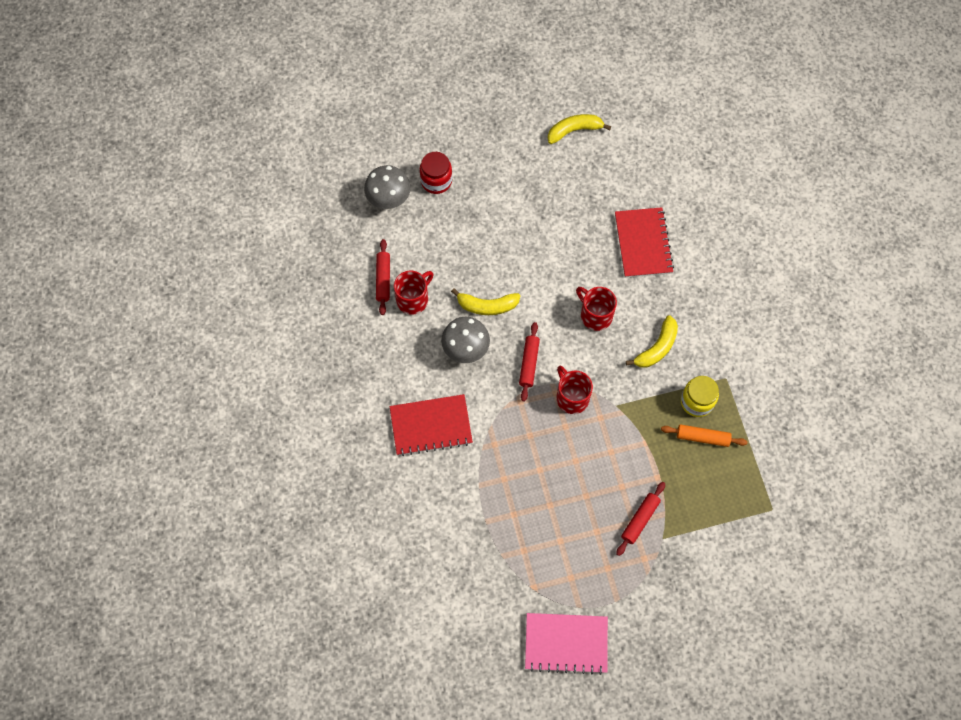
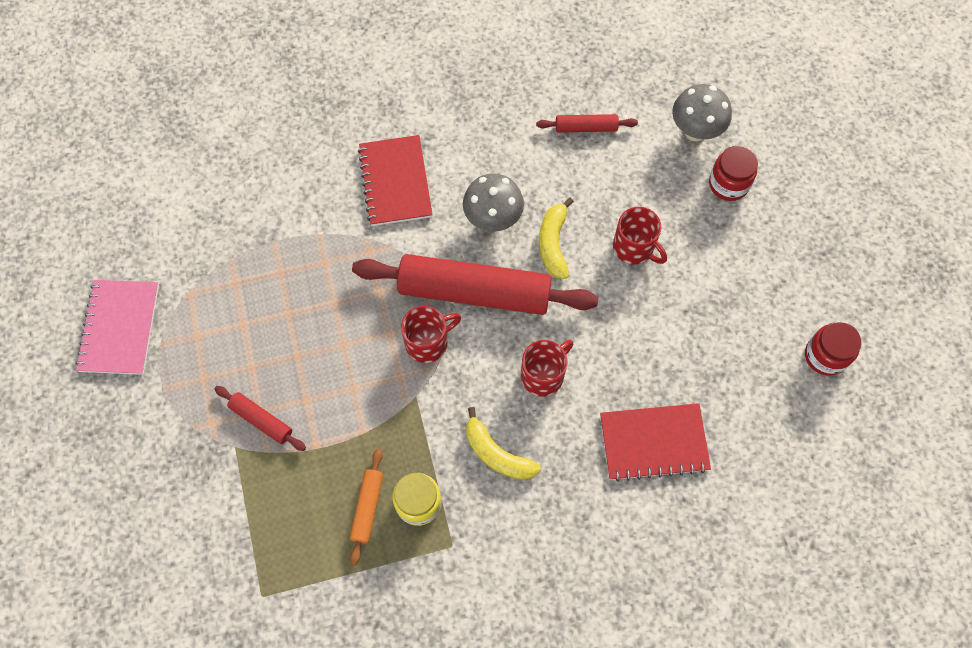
camera: 90 degrees right, 0 degrees up
red mug [394,271,433,315] -> red mug moved to [613,207,667,264]
red rolling pin [519,322,540,402] -> red rolling pin [352,254,598,315], size x2.27
yellow banana [548,114,611,144] -> red jar [805,322,862,376]

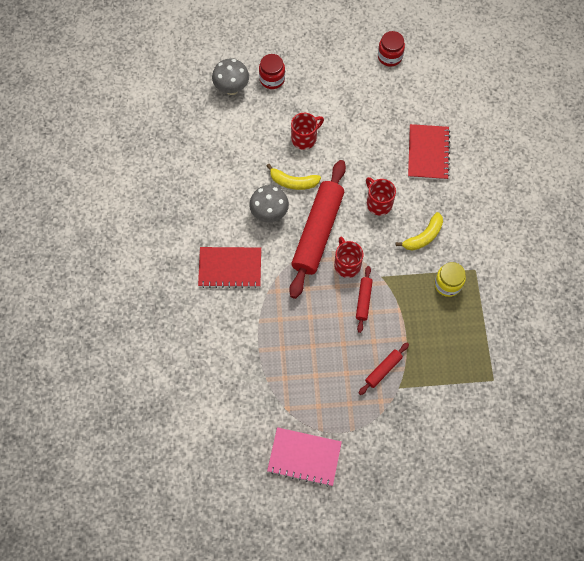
camera: 80 degrees left, 0 degrees up
orange rolling pin [350,449,383,565] -> none
red rolling pin [536,114,638,132] -> red rolling pin moved to [356,266,373,333]

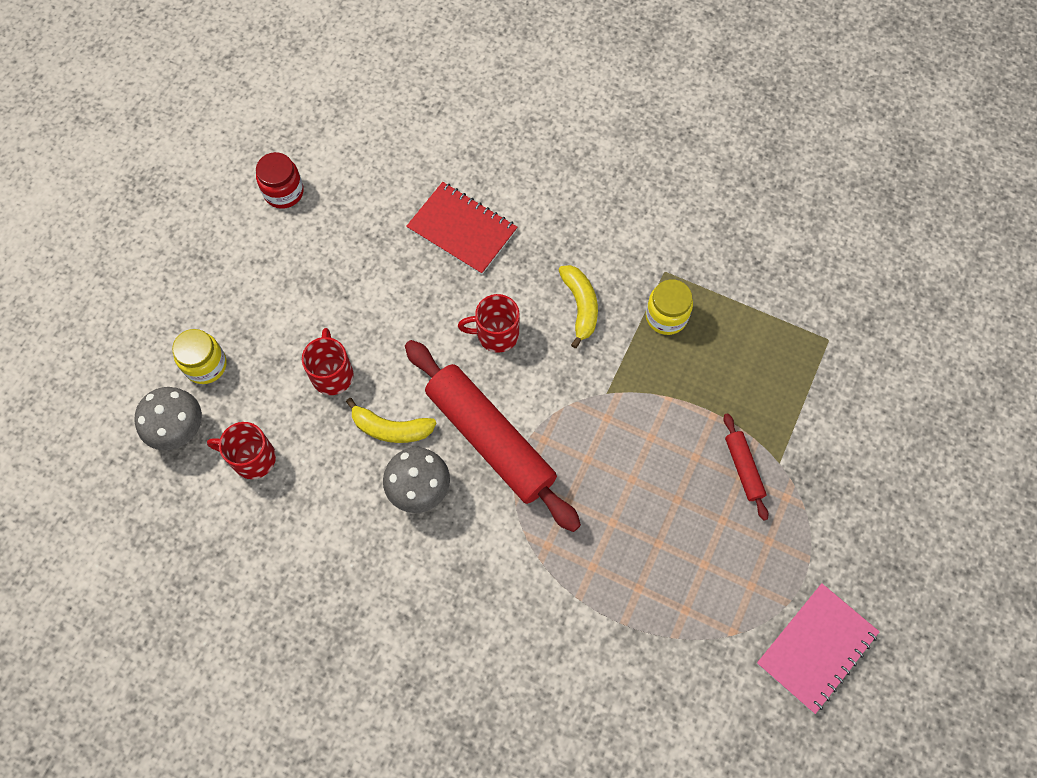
camera: 60 degrees left, 0 degrees up
red notebook [198,247,261,288] -> none
red jar [259,54,285,89] -> yellow jar [172,329,227,384]
yellow banana [267,164,321,190] -> yellow banana turned 60 degrees clockwise [346,398,436,443]
red mug [334,237,363,278] -> red mug moved to [207,422,276,479]
red rolling pin [356,266,373,333] -> none

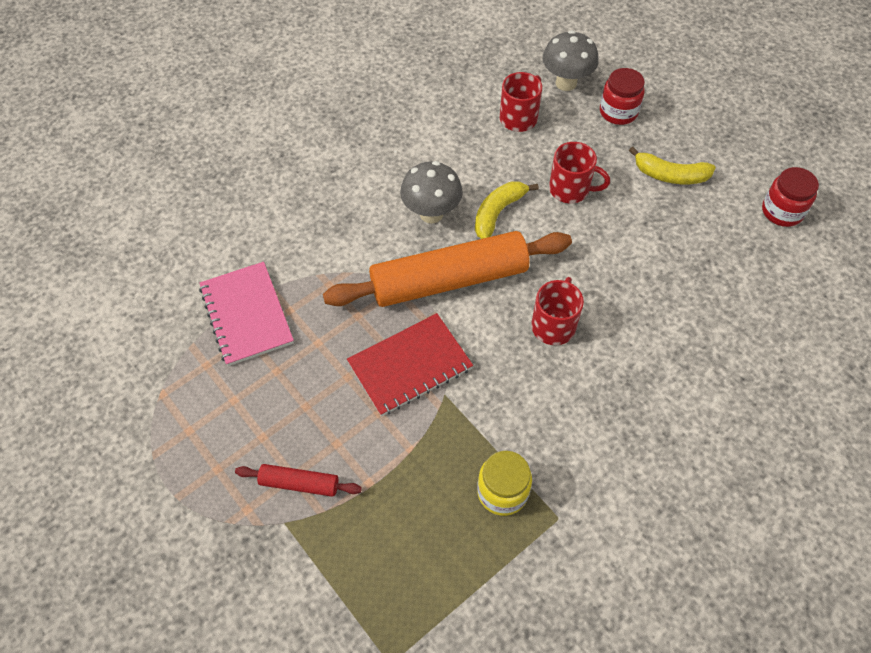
camera: 115 degrees right, 10 degrees down
yellow jar [172,329,227,384] -> red jar [600,68,645,125]
red rolling pin [405,340,581,532] -> orange rolling pin [323,231,572,307]
red notebook [406,182,518,275] -> red notebook moved to [347,313,473,416]
yellow banana [558,265,598,348] -> yellow banana moved to [629,147,716,184]
pink notebook [757,583,880,714] -> pink notebook moved to [199,262,294,366]

